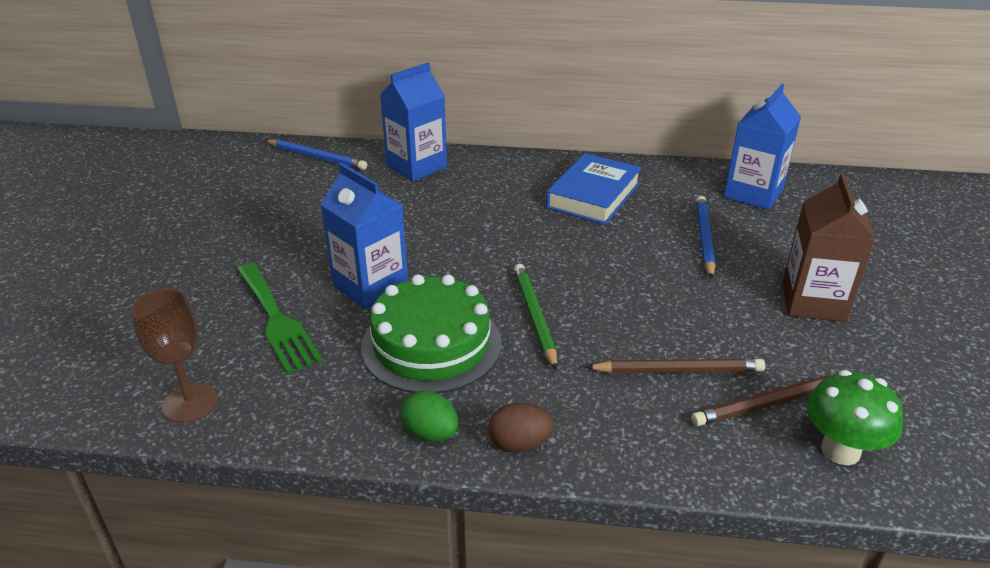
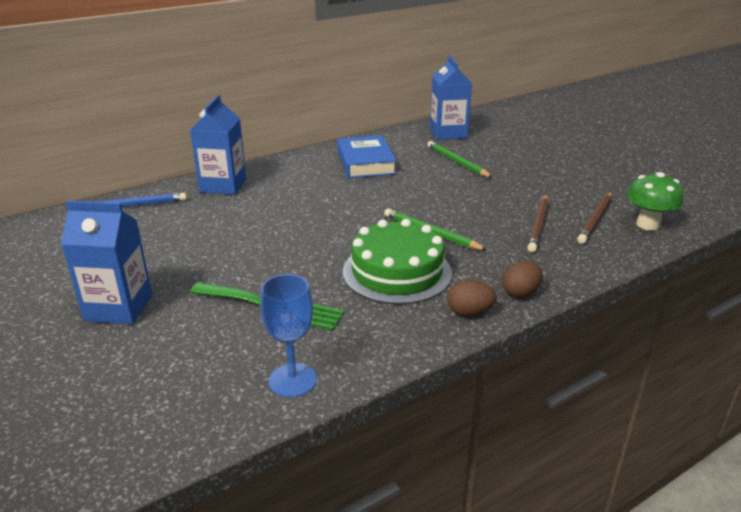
camera: 40 degrees left, 5 degrees down
brown goblet [131,289,218,423] -> blue goblet [260,274,317,397]
blue carton [320,163,408,309] -> blue carton moved to [61,201,152,324]
green egg [401,390,459,442] -> brown egg [447,280,496,317]
brown pencil [585,359,765,374] -> brown pencil turned 150 degrees clockwise [527,195,548,252]
blue pencil [696,196,716,279] -> green pencil [427,141,493,178]
brown carton [782,173,876,322] -> none

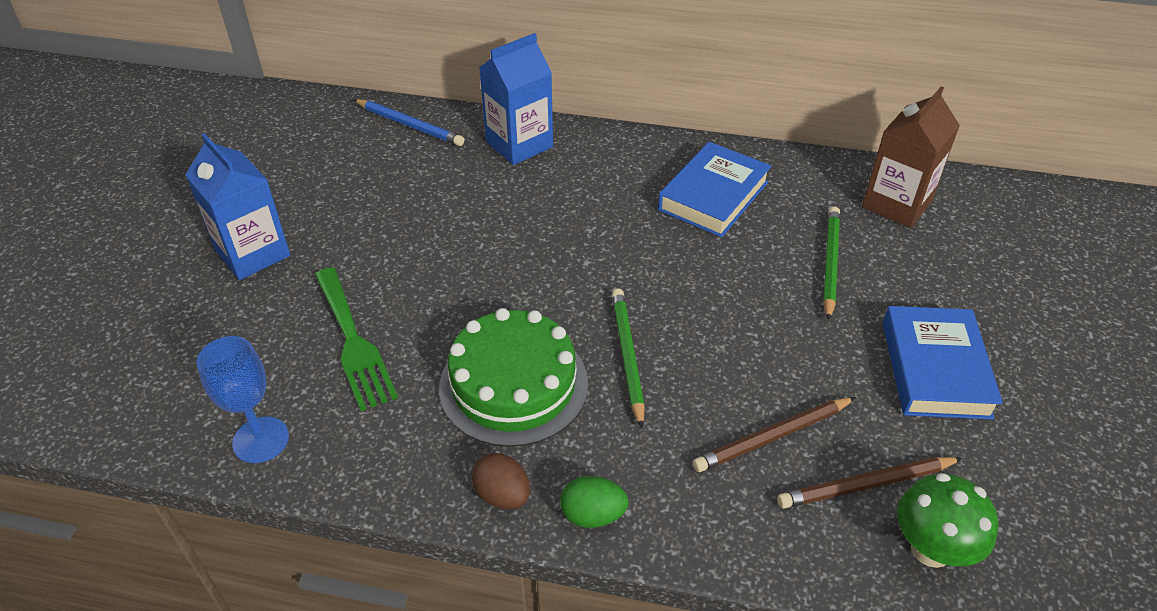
camera: 45 degrees right, 15 degrees up
blue carton [430,55,472,140] -> brown carton [862,86,960,228]
brown egg [502,261,543,298] -> green egg [560,476,629,528]
none -> blue book [883,306,1003,420]

